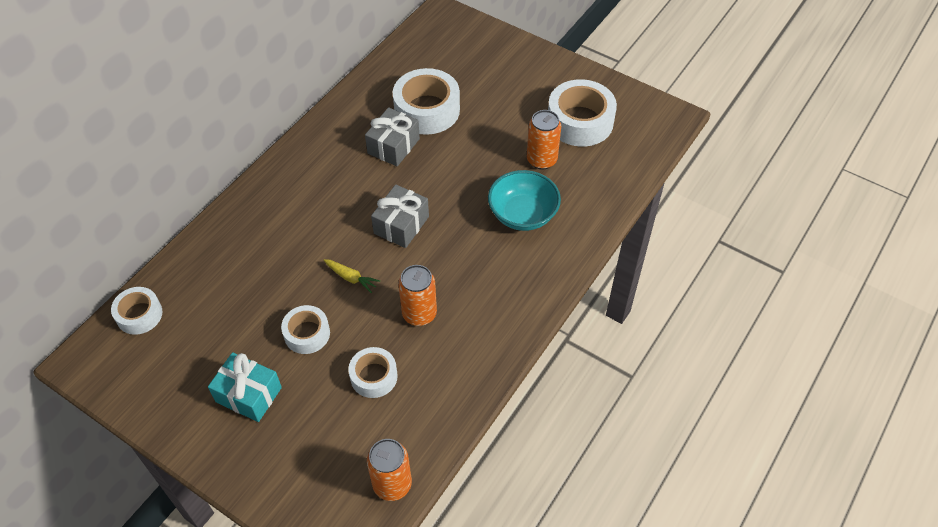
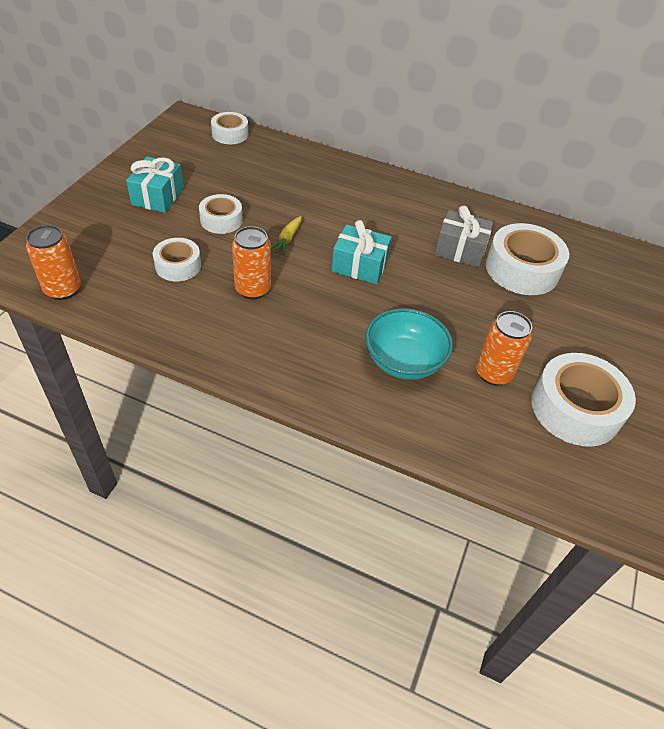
camera: 75 degrees right, 5 degrees down
grey gift [371,184,429,248] -> turquoise gift [332,220,392,284]

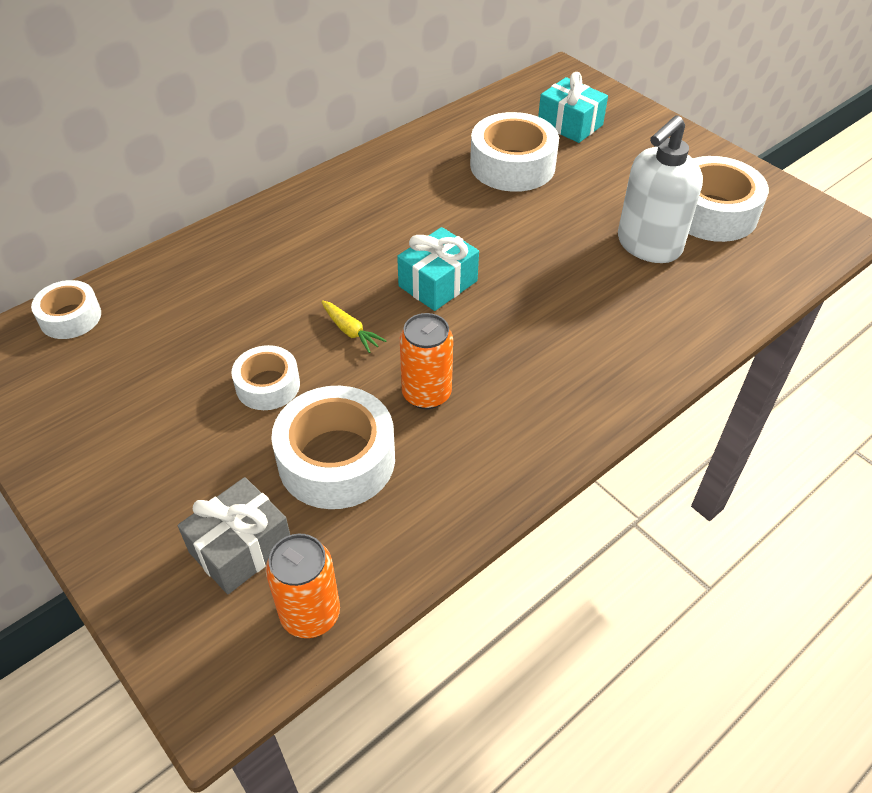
camera: 60 degrees left, 0 degrees up
turquoise gift [126,156,184,213] -> turquoise gift moved to [538,72,608,143]
white tape [153,238,201,282] -> white tape [271,386,395,509], size x1.71
turquoise bowl [365,308,453,380] -> none
grey gift [434,206,493,268] -> grey gift moved to [178,477,290,594]
orange can [476,311,532,385] -> white soap dispenser [618,115,703,263]

